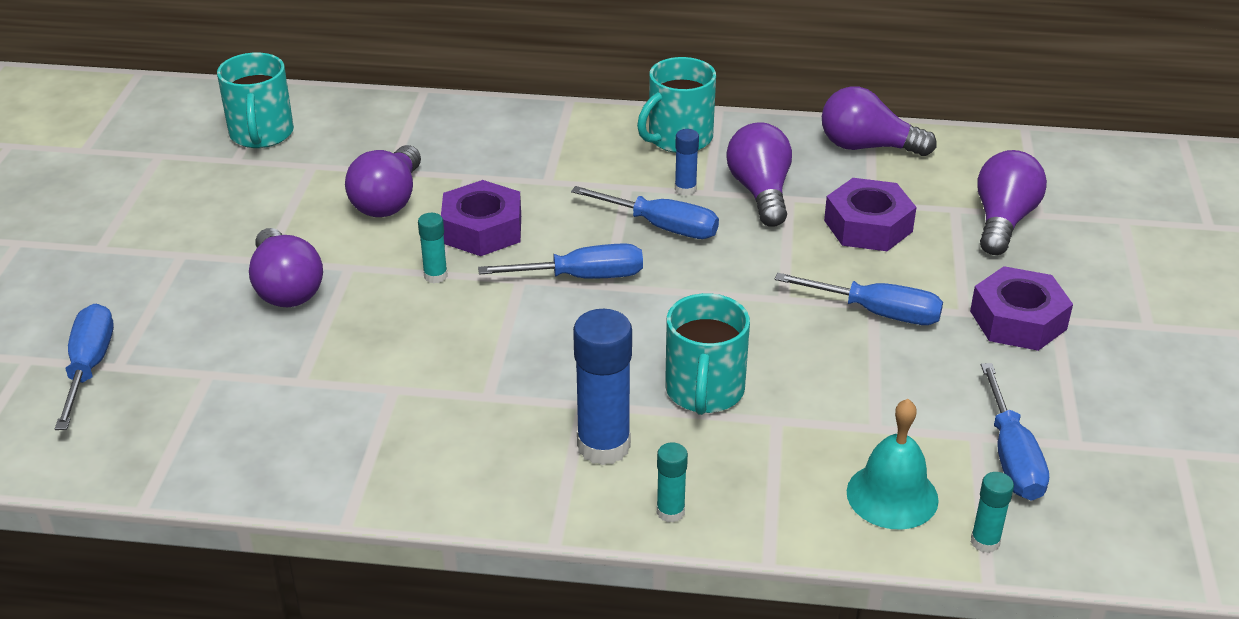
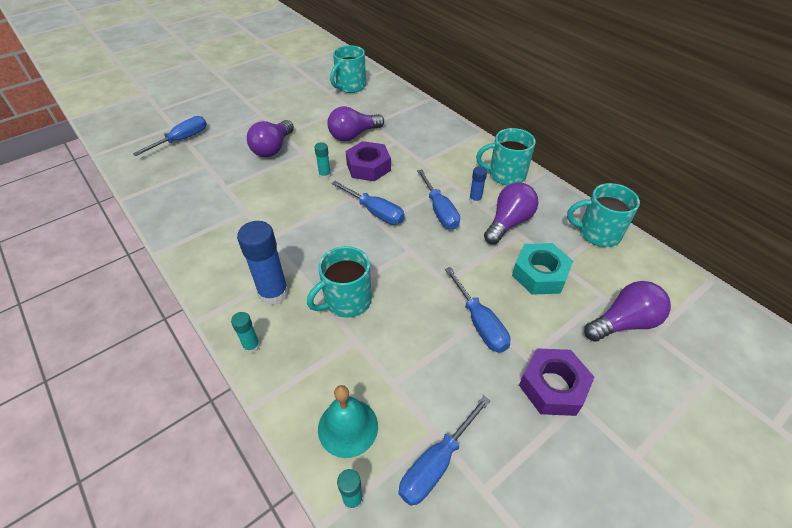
camera: 45 degrees right, 10 degrees up
purple light bulb [822,86,937,156] -> turquoise mug [567,183,640,247]
purple nut [824,178,916,251] -> turquoise nut [512,243,573,295]

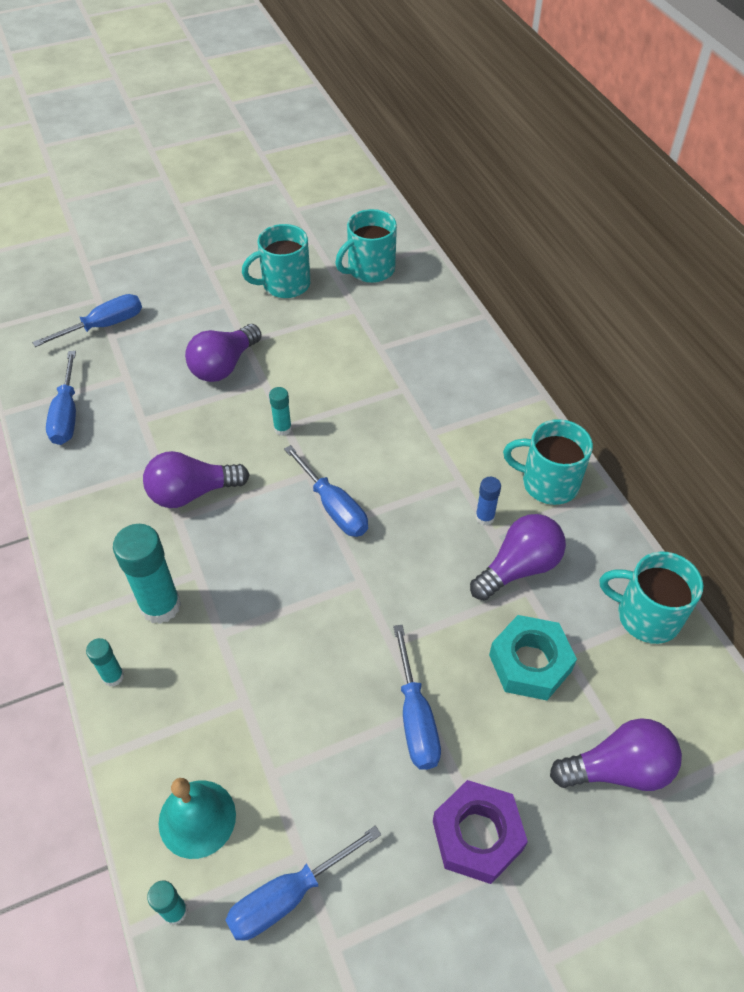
camera: 15 degrees right, 5 degrees up
blue glue stick [237,221,289,306] -> turquoise glue stick [113,524,181,624]
turquoise mug [307,246,372,318] -> turquoise mug moved to [242,224,311,298]
purple light bulb [328,106,384,141] -> purple light bulb moved to [143,451,250,508]
purple nut [346,141,391,181] -> none
blue screwdriver [417,169,460,230] -> blue screwdriver moved to [46,351,76,445]

